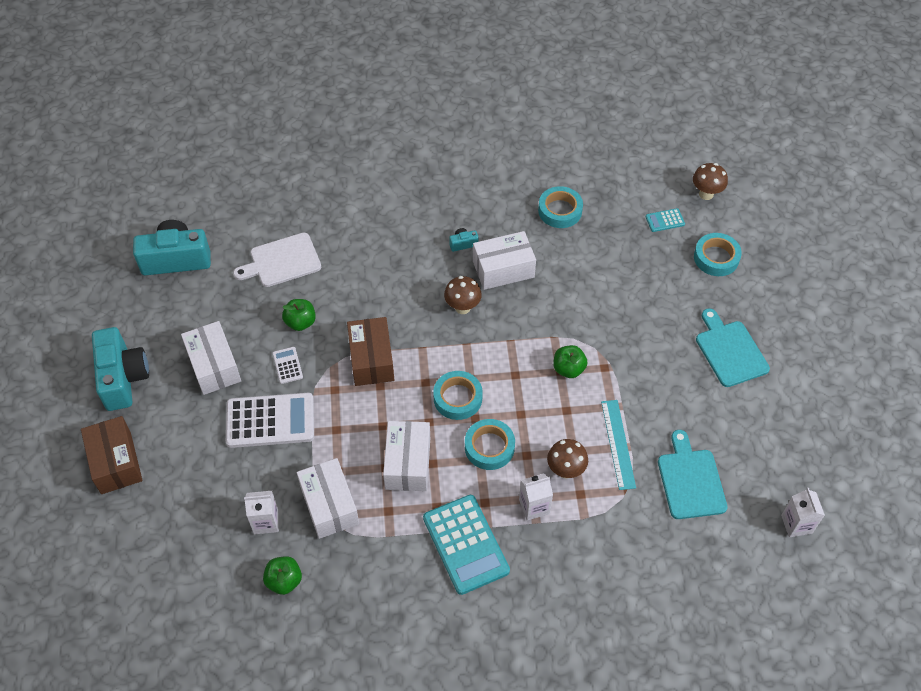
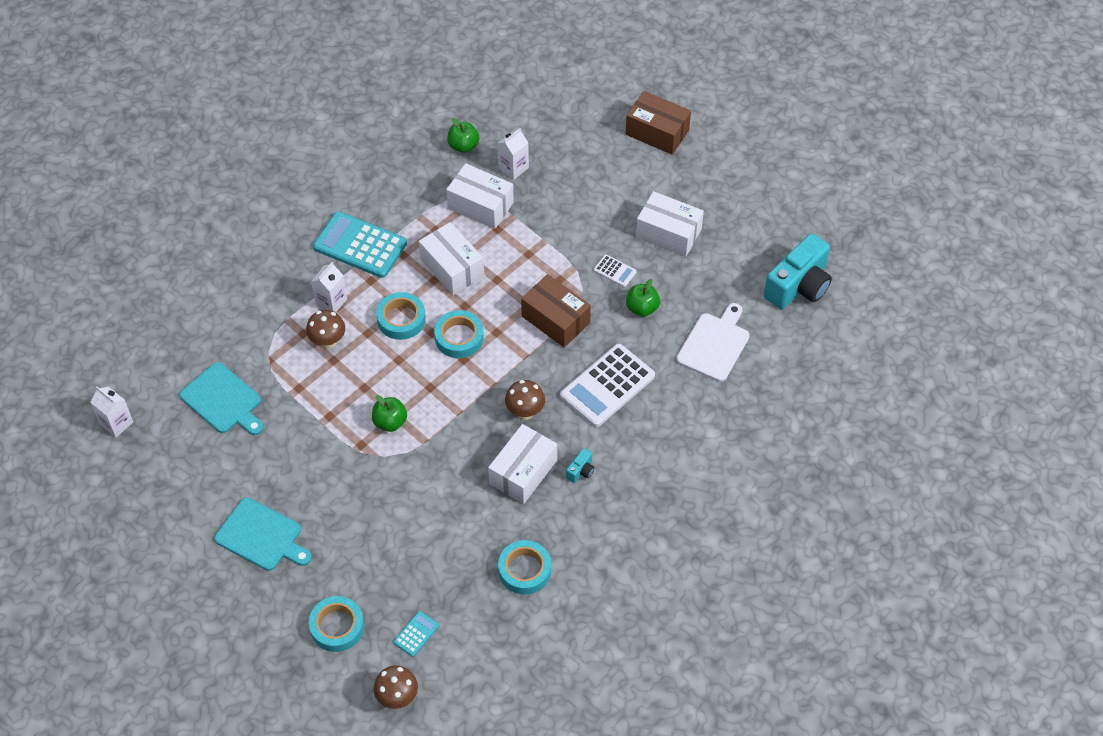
camera: 140 degrees right, 0 degrees up
turquoise camera [92,327,149,411] -> none
white calculator [226,393,314,448] -> white calculator moved to [560,344,655,427]
turquoise ruler [601,400,636,490] -> none

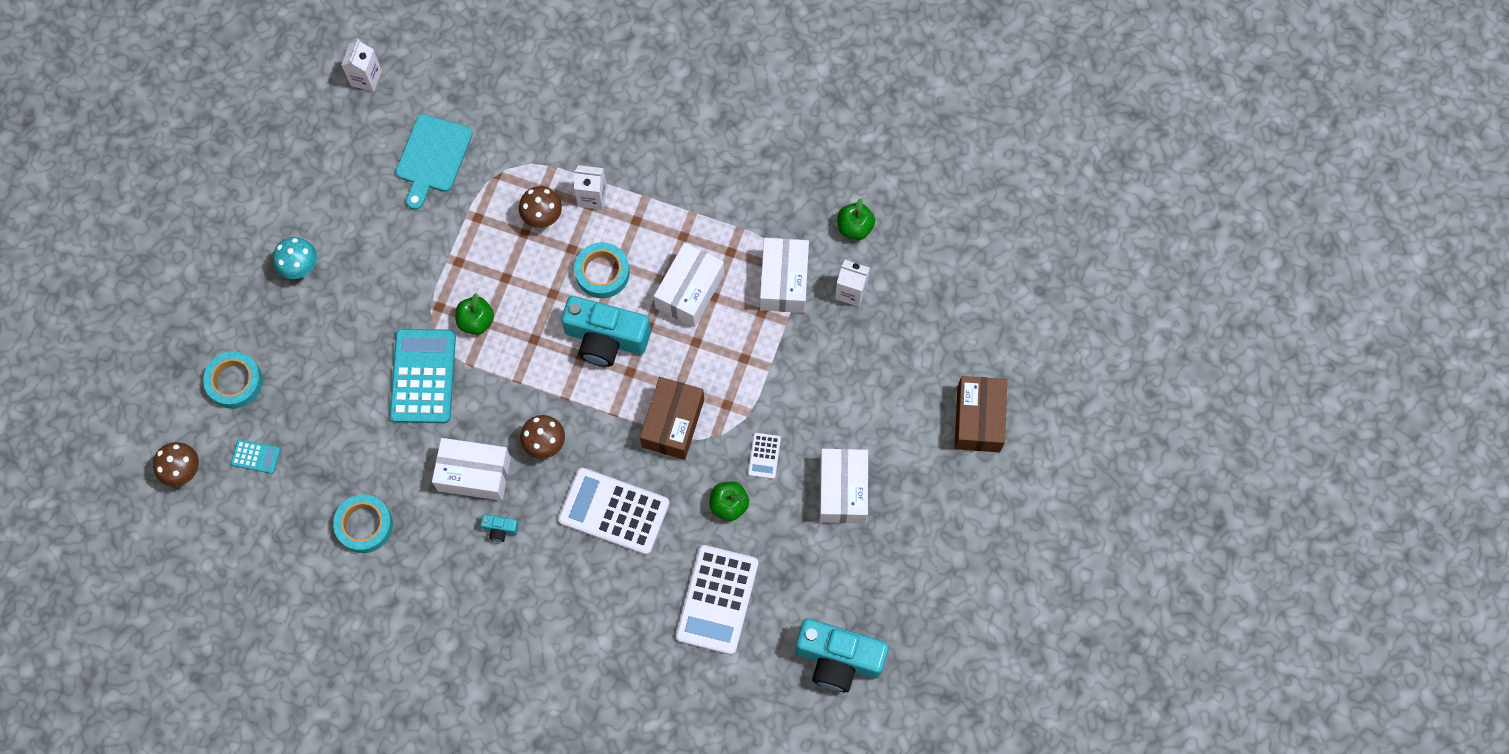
camera: 65 degrees right, 15 degrees up
turquoise cutting board [214,497,312,571] -> turquoise mushroom [273,237,317,279]
turquoise calculator [313,211,407,278] -> turquoise calculator moved to [389,329,456,423]
turquoise tape [434,310,484,358] -> turquoise camera [561,296,651,367]
white cutting board [676,303,750,382] -> white calculator [676,545,758,655]

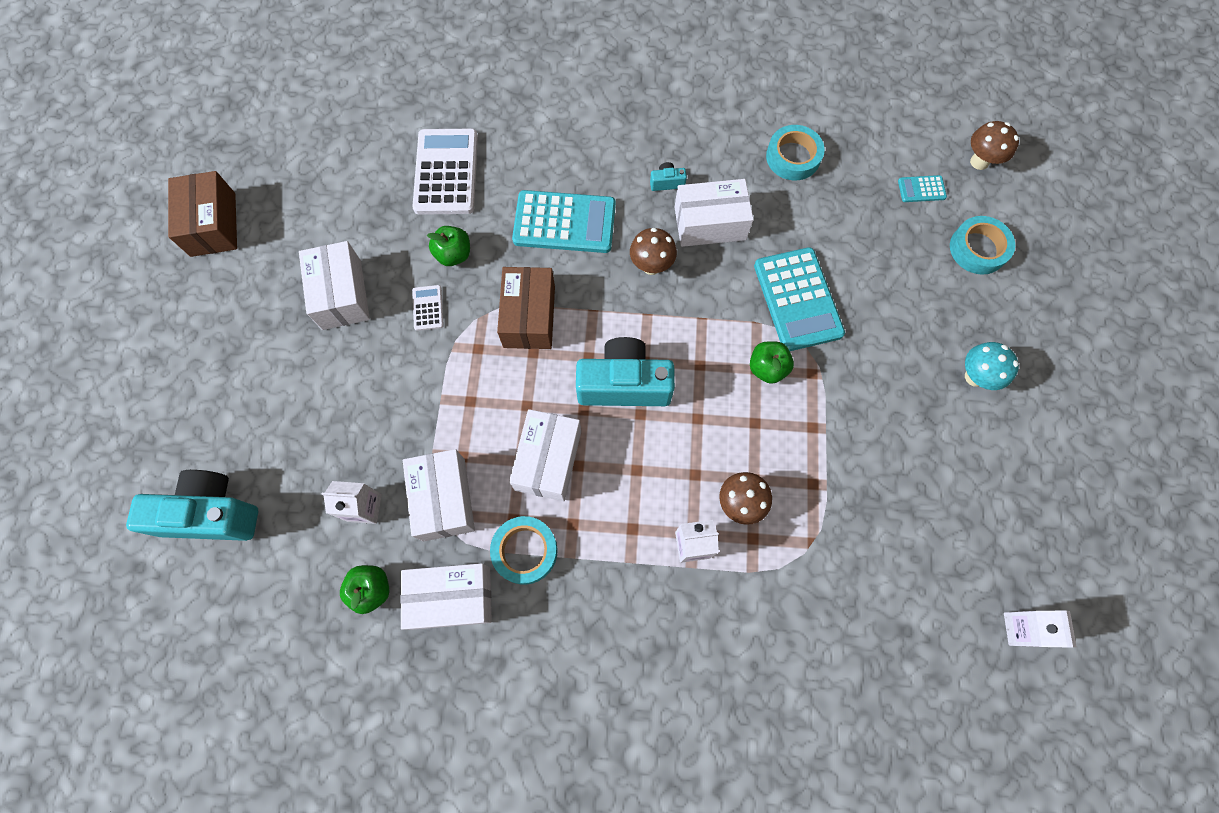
camera: 165 degrees right, 0 degrees up
turquoise cutting board [396,114,473,210] -> none
white calculator [558,468,670,555] -> turquoise calculator [512,190,616,253]
turquoise tape [574,242,630,298] -> turquoise tape moved to [490,516,558,585]
turquoise camera [795,618,889,692] -> turquoise camera moved to [126,470,258,541]
brown box [955,376,1007,453] -> brown box moved to [168,171,237,257]
none -> white box [400,563,492,630]

